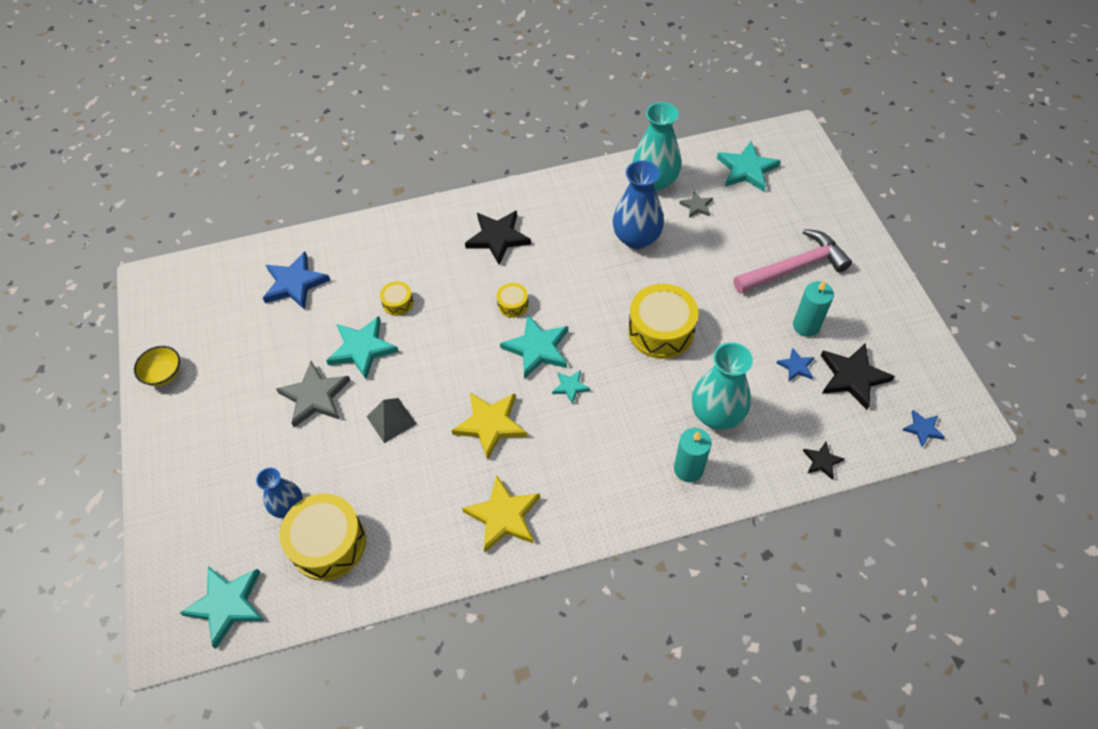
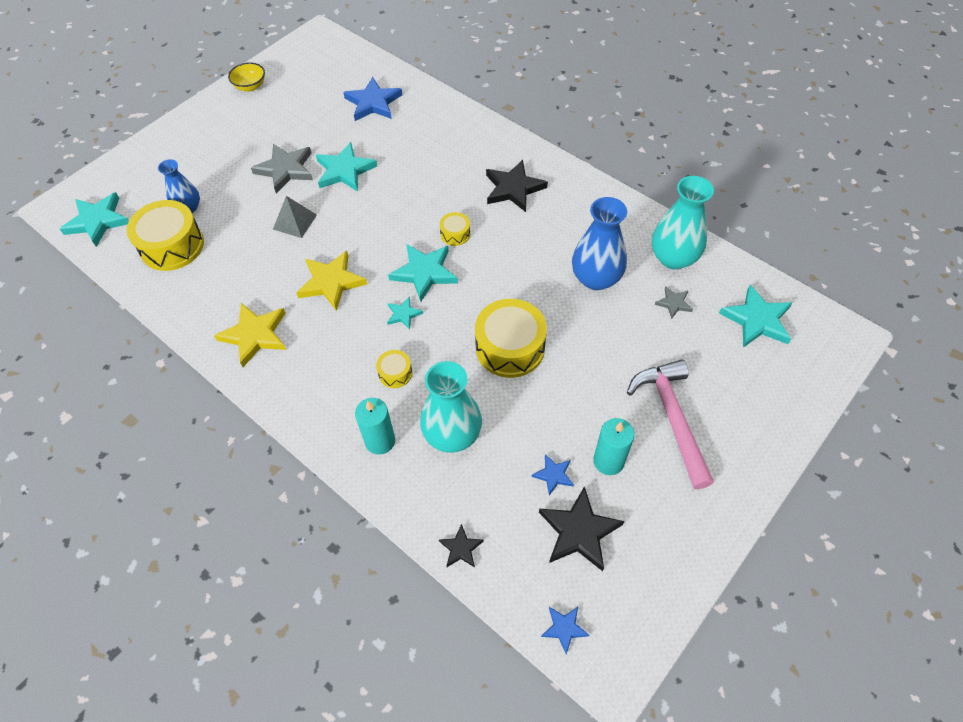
camera: 55 degrees right, 0 degrees up
yellow drum [380,281,414,316] -> yellow drum moved to [376,350,412,388]
pink hammer [733,229,852,294] -> pink hammer turned 135 degrees counterclockwise [627,359,714,489]

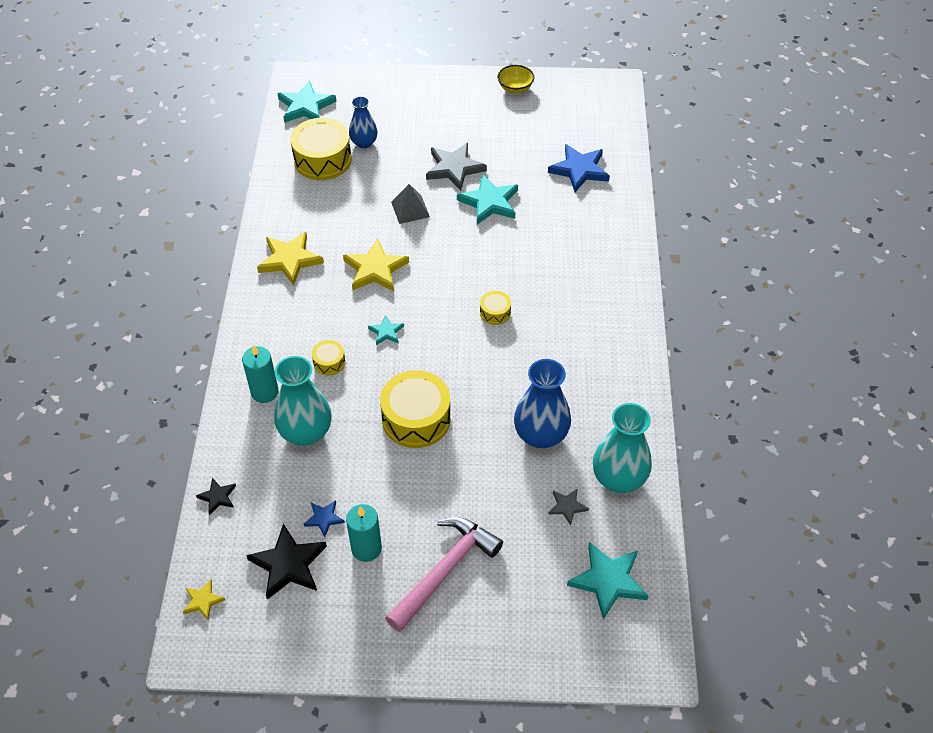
camera: 50 degrees right, 5 degrees down
turquoise star [388,244,458,302] -> none
black star [486,160,548,212] -> none
blue star [541,607,589,654] -> yellow star [183,579,225,620]

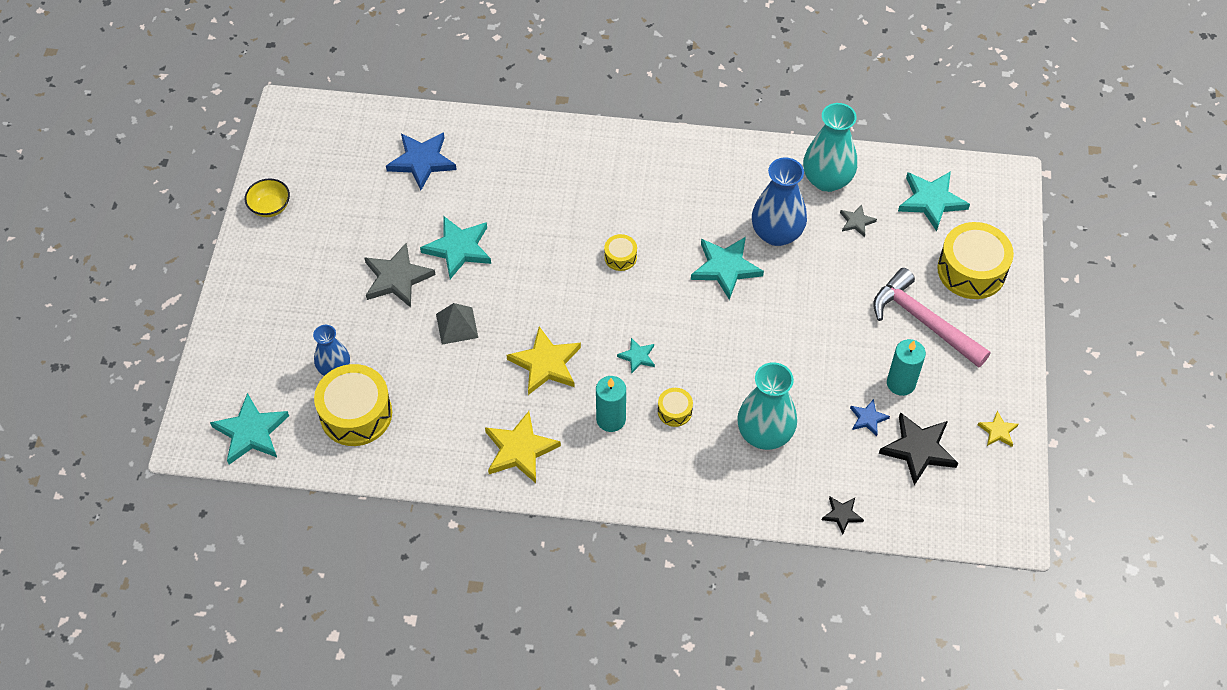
camera: 85 degrees left, 5 degrees up
yellow star [183,579,225,620] -> yellow star moved to [977,411,1019,447]
turquoise candle [242,345,279,403] -> turquoise candle moved to [596,376,626,432]
yellow drum [380,370,451,448] -> yellow drum moved to [937,222,1014,299]
none -> turquoise star [691,237,764,300]

